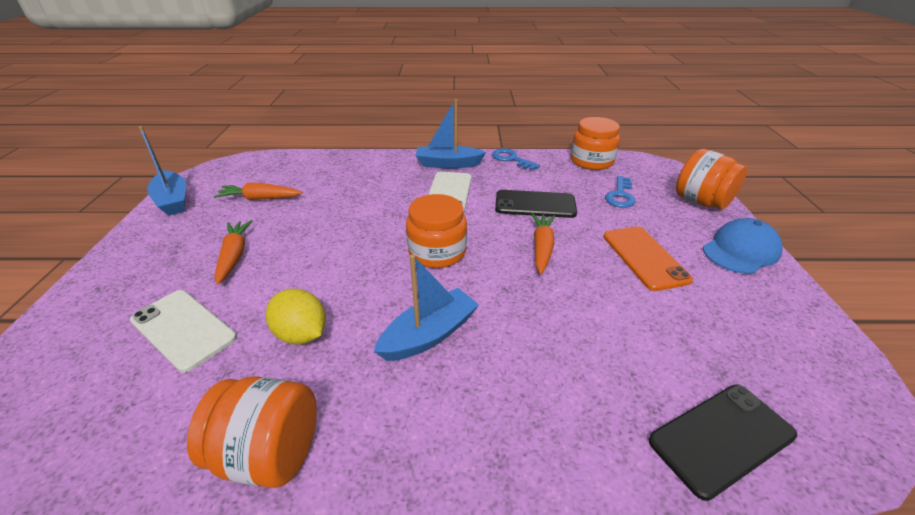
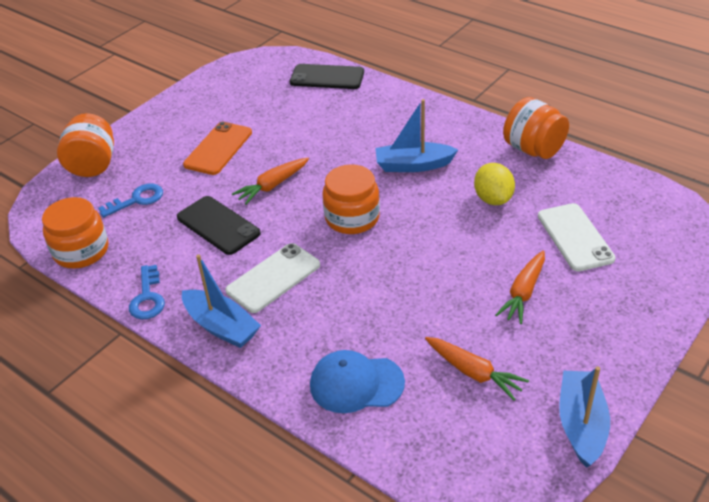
camera: 140 degrees left, 5 degrees up
blue cap [703,218,782,274] -> blue cap moved to [310,350,405,413]

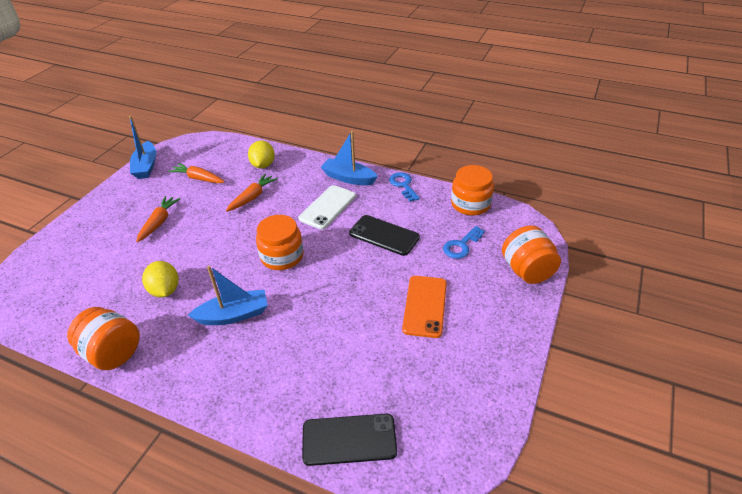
camera: 165 degrees right, 0 degrees up
orange carrot [232,158,309,205] -> orange carrot moved to [226,174,278,212]
blue cap [310,350,405,413] -> yellow lemon [248,140,275,169]
white phone [538,203,616,271] -> none

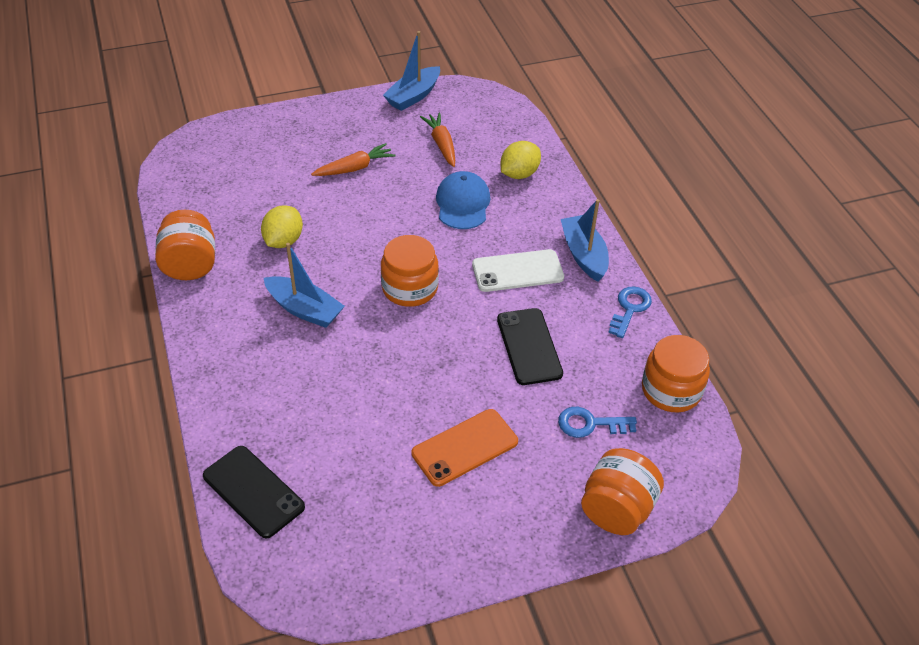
camera: 45 degrees right, 5 degrees up
orange carrot [226,174,278,212] -> blue cap [436,171,490,229]

